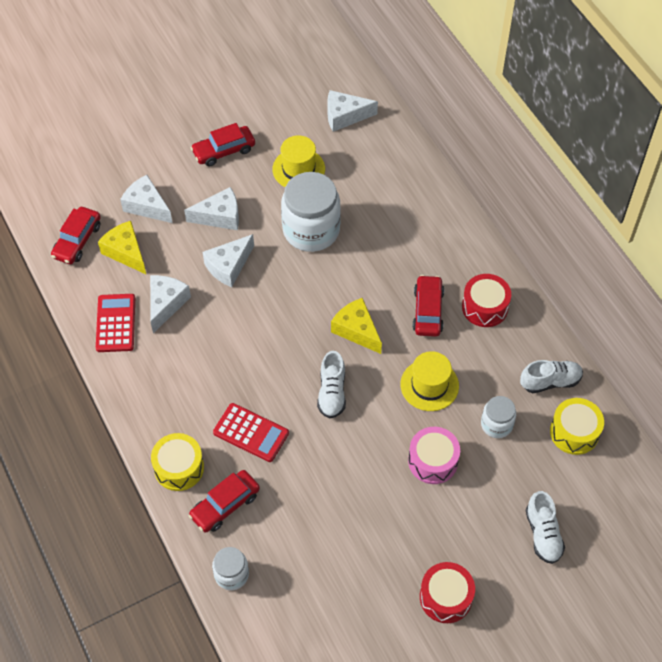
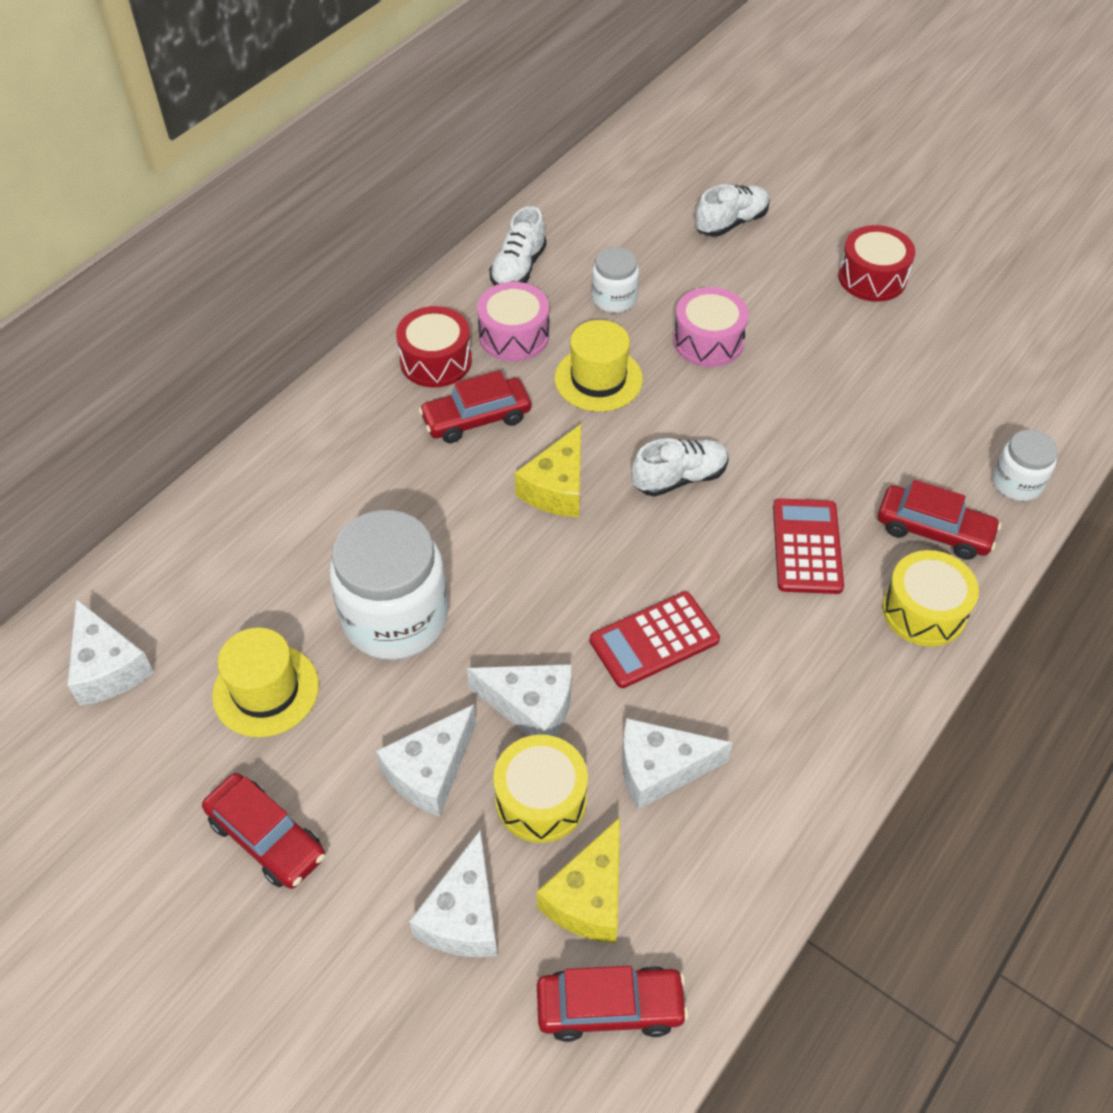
camera: 115 degrees left, 5 degrees down
red calculator [96,294,135,352] -> red calculator moved to [590,592,720,688]
white cheese [184,187,239,230] -> white cheese turned 105 degrees counterclockwise [376,704,476,816]
white shoe [520,360,583,393] -> white shoe turned 120 degrees counterclockwise [489,206,547,286]
yellow drum [550,398,604,455] -> yellow drum moved to [493,735,588,843]
none -> pink drum [477,282,549,361]

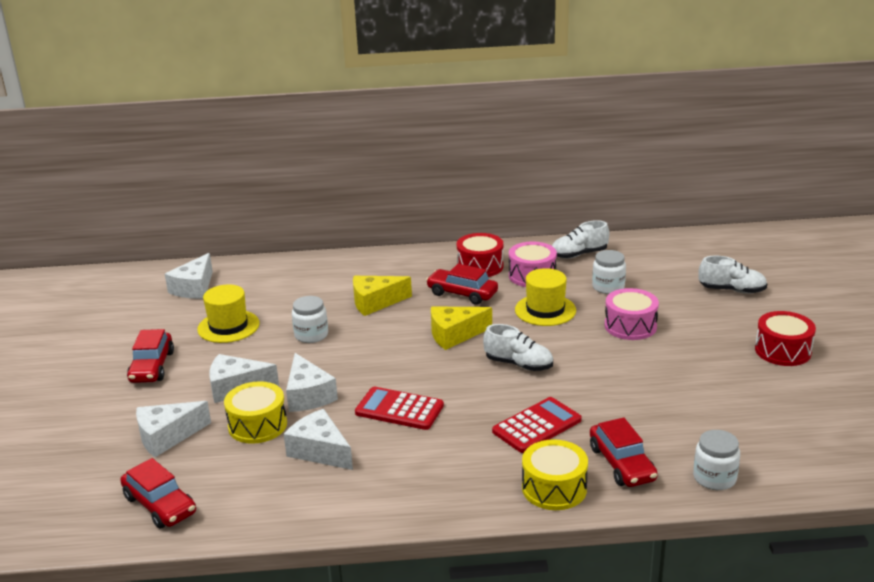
camera: 50 degrees right, 25 degrees down
white jar [329,510,449,660] -> white jar [292,296,328,343], size x0.52
yellow cheese [537,817,620,943] -> yellow cheese moved to [353,276,412,316]

